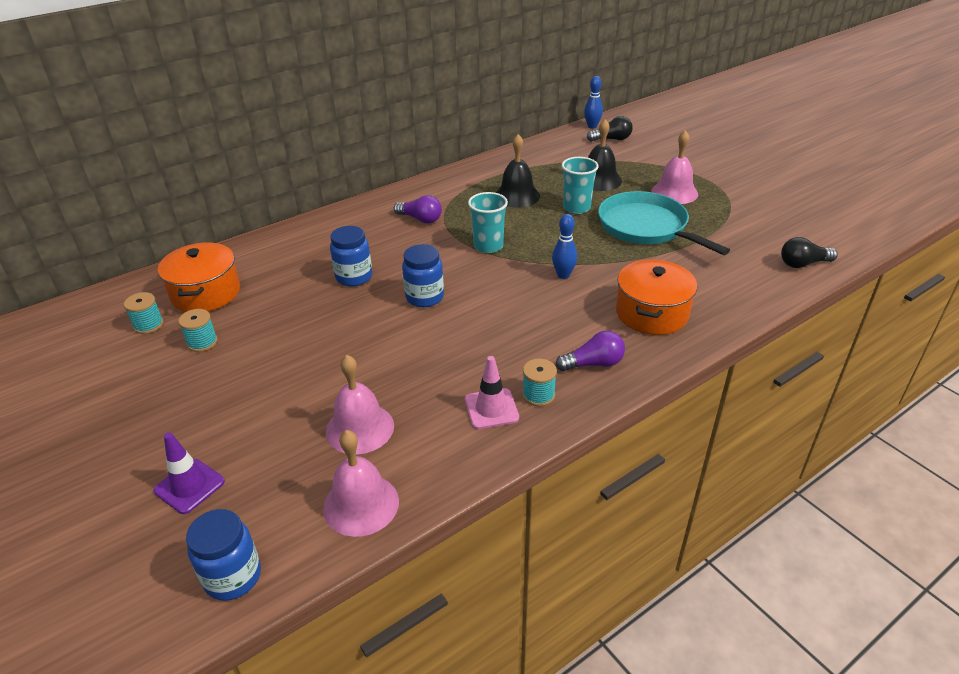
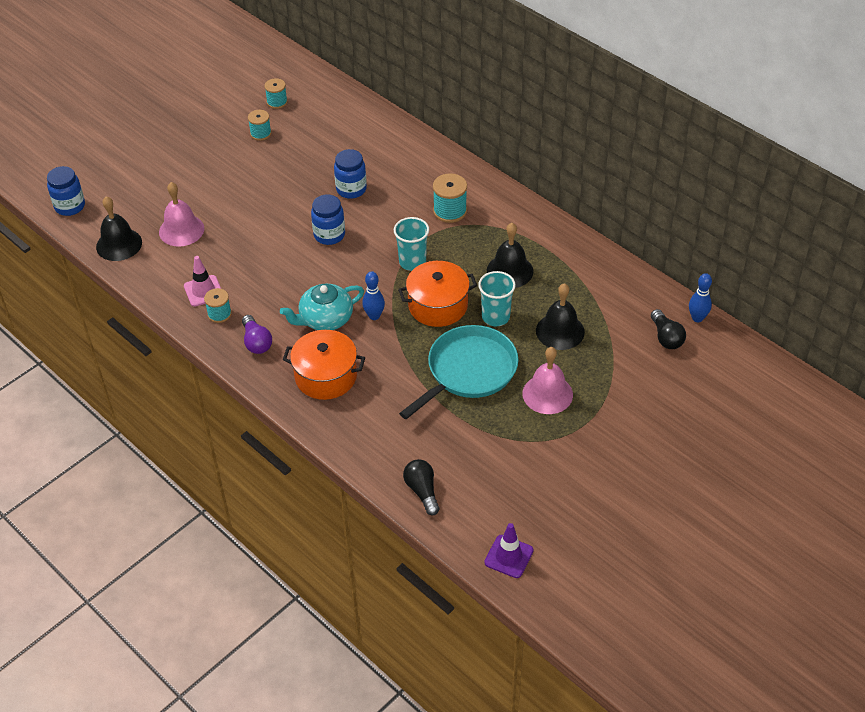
camera: 80 degrees right, 10 degrees up
purple traffic cone [153,433,225,514] -> purple traffic cone moved to [484,523,534,578]
orange pot [158,242,240,312] -> orange pot moved to [398,261,477,327]
pink bell [323,430,399,537] -> black bell [96,196,142,261]
purple light bulb [394,195,442,223] -> turquoise spool [433,173,467,223]
none -> turquoise teapot [280,284,364,330]

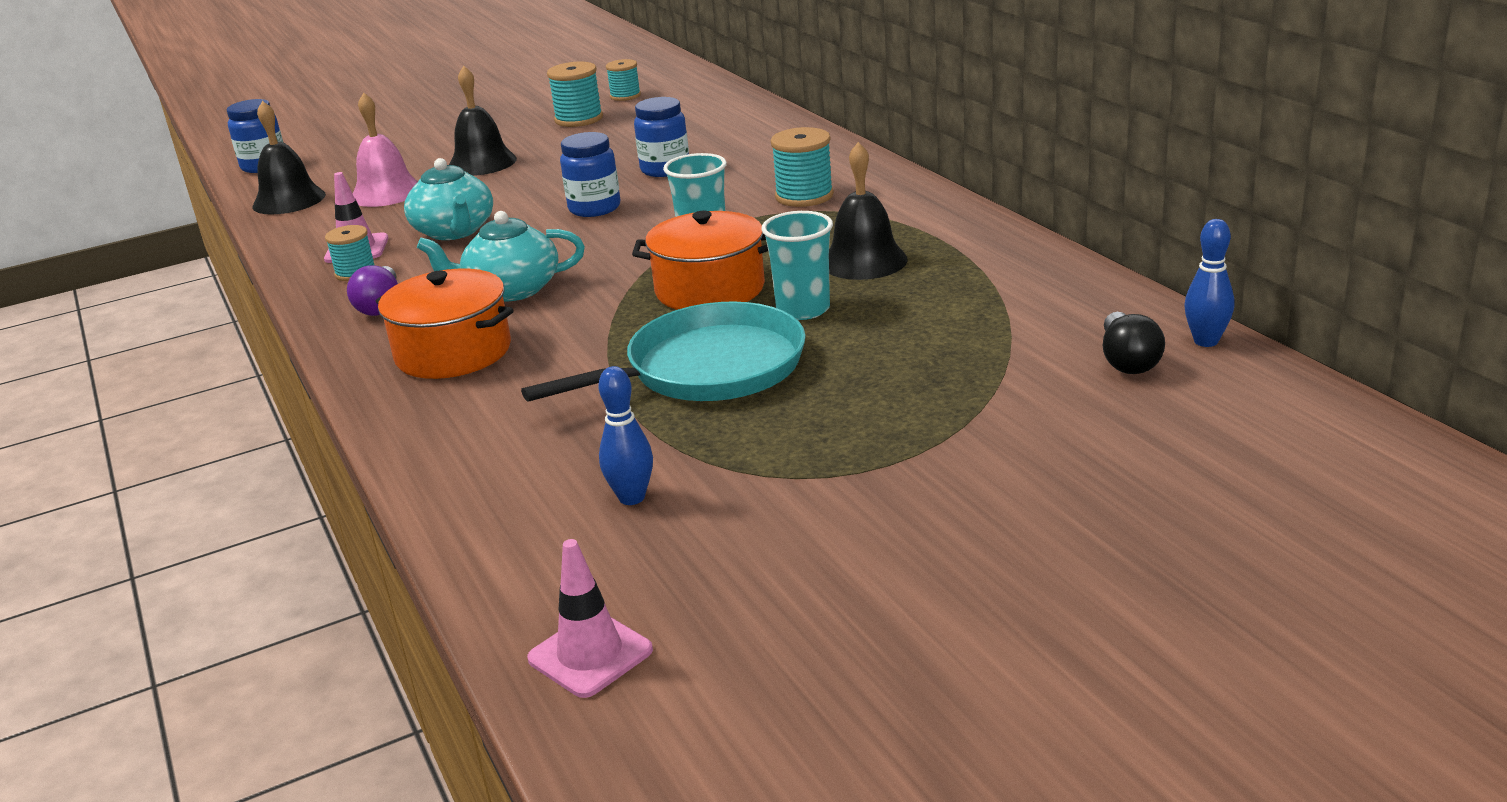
camera: 20 degrees right, 20 degrees down
turquoise spool [248,110,271,141] -> turquoise spool [547,62,603,127], size x1.50
blue bowling pin [362,271,385,320] -> blue bowling pin moved to [598,366,653,505]
black light bulb [403,459,440,515] -> none
purple traffic cone [484,523,534,578] -> pink traffic cone [527,539,653,698]
pink bell [522,347,573,414] -> none
black bell [536,283,585,350] -> black bell moved to [449,66,517,176]
none -> turquoise teapot [404,158,493,240]

